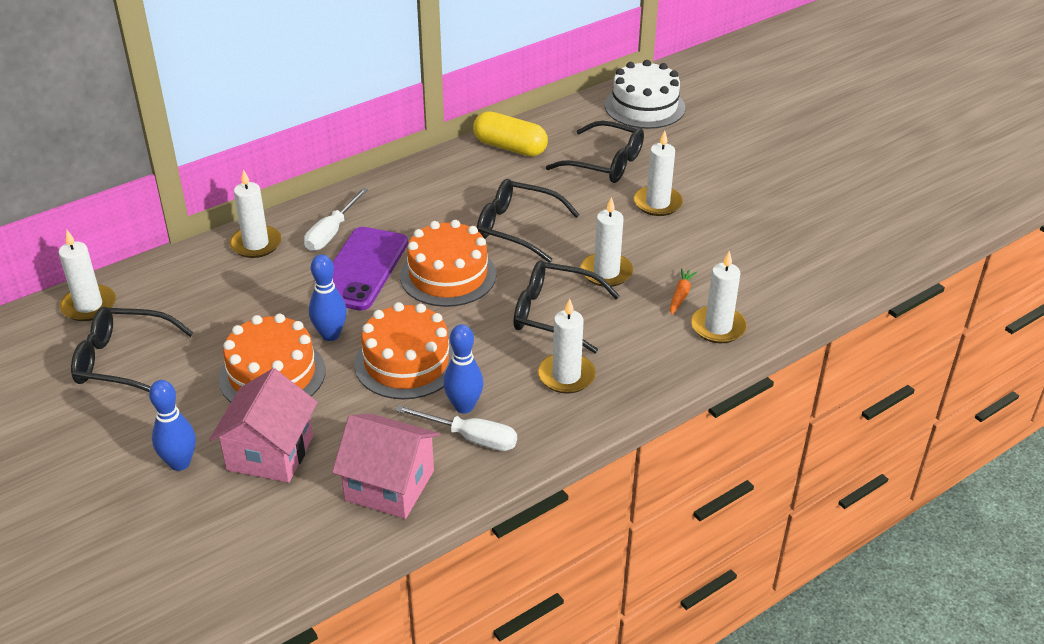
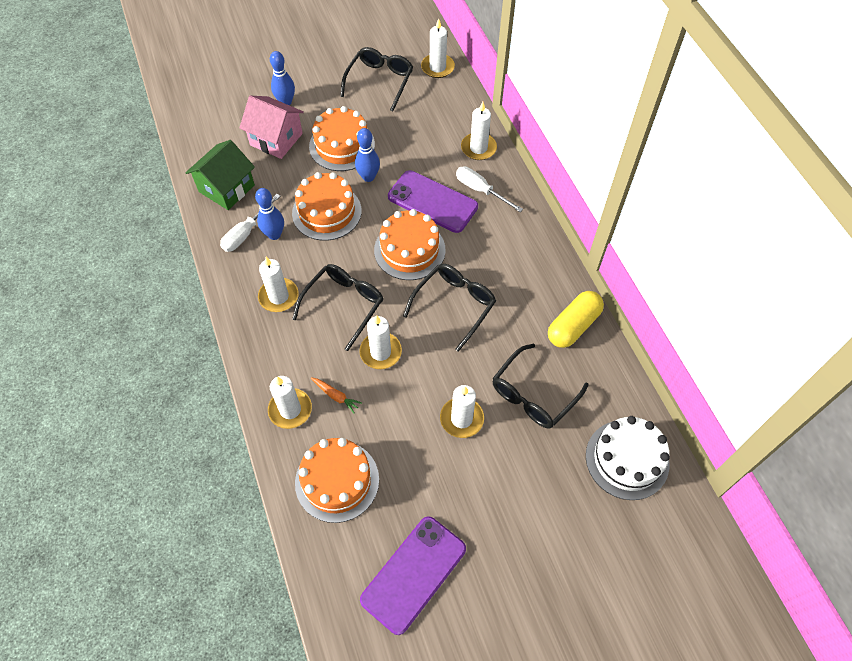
camera: 105 degrees right, 20 degrees up
pink house [332,414,440,519] -> green house [186,140,255,210]
none -> orange cake [295,438,379,523]
none -> purple phone [360,516,466,635]

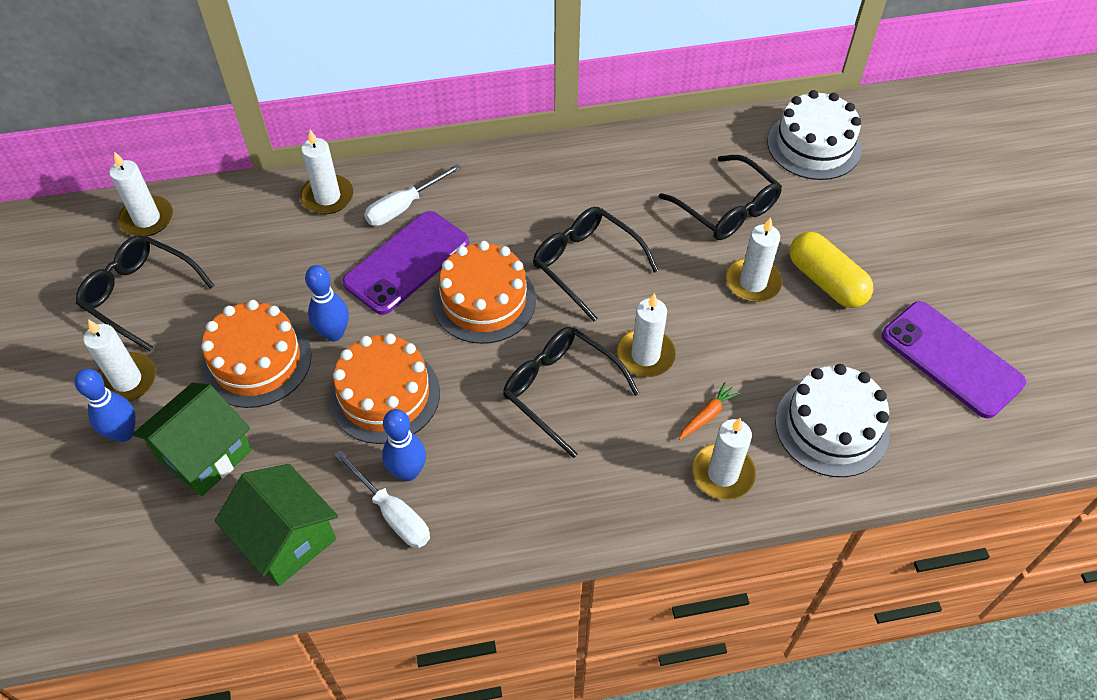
camera: 80 degrees left, 5 degrees down
pink house [240,96,304,159] -> green house [133,382,252,496]
white candle [258,257,299,312] -> white candle moved to [83,319,156,402]
orange cake [295,438,379,523] -> white cake [775,364,890,477]
yellow capsule [548,291,604,348] -> yellow capsule moved to [790,232,873,308]

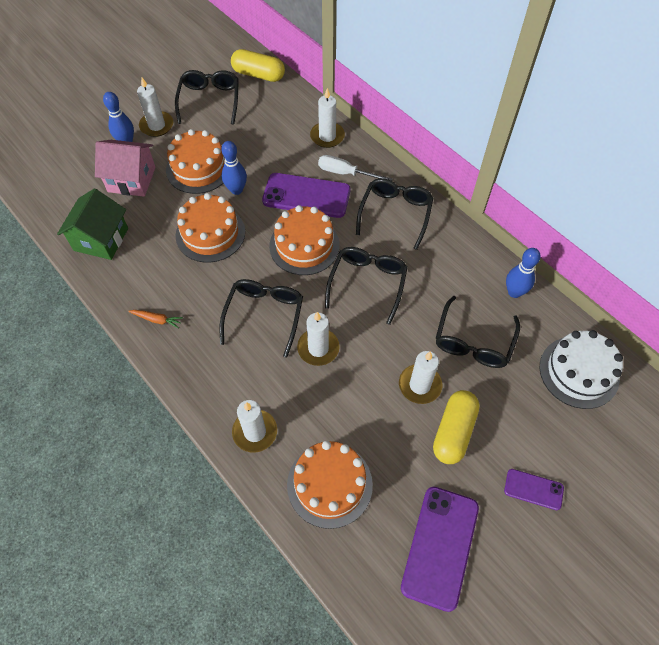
camera: 60 degrees right, 5 degrees up
white candle [109,152,173,237] -> yellow capsule [231,49,285,82]
green house [133,382,252,496] -> pink house [95,140,156,197]
white screwdriver [334,450,430,548] -> none
blue bowling pin [382,409,426,481] -> blue bowling pin moved to [506,248,541,298]
orange carrot [679,382,740,440] -> orange carrot moved to [128,310,183,329]
white cake [775,364,890,477] -> orange cake [287,441,373,529]
none -> black glasses [356,178,434,250]
none -> purple phone [504,469,564,510]

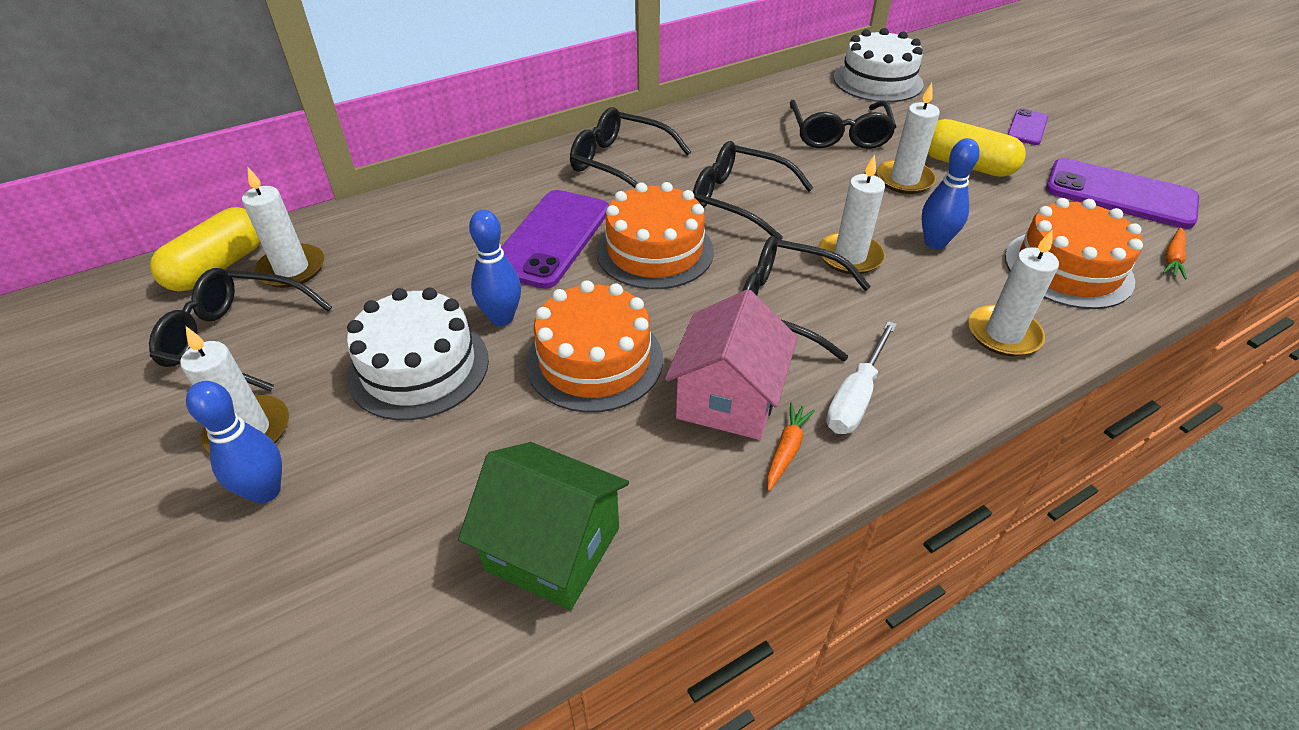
camera: 80 degrees left, 15 degrees down
pink house [95,140,156,197] -> pink house moved to [665,289,798,440]
orange cake [166,129,225,194] -> white cake [347,288,489,420]
white candle [310,88,345,148] -> white candle moved to [242,167,324,288]
white screwdriver [318,155,393,181] -> white screwdriver moved to [826,321,897,434]
black glasses [436,296,520,368] -> black glasses turned 60 degrees clockwise [790,100,896,149]
blue bowling pin [506,248,541,298] -> blue bowling pin moved to [921,138,980,249]
none -> orange carrot [1163,227,1187,279]

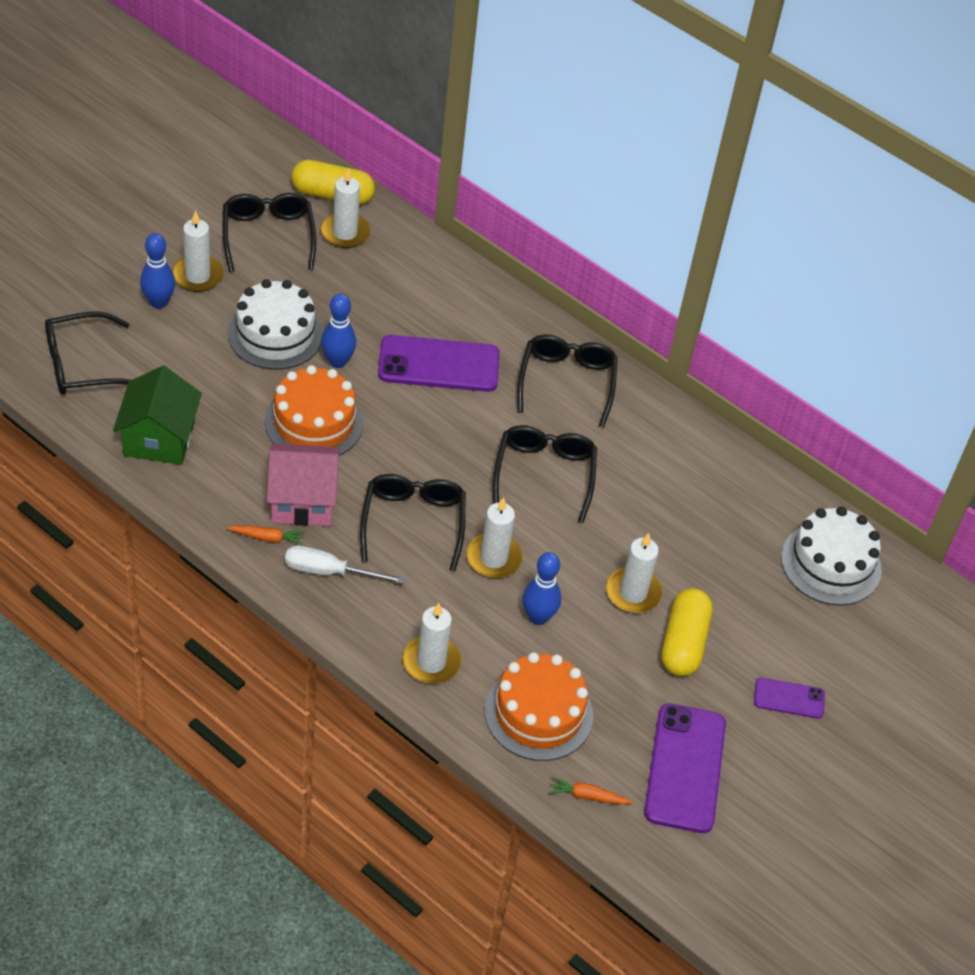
camera: 65 degrees right, 5 degrees up
orange cake [596,182,714,289] -> none
black glasses [790,100,896,149] -> black glasses moved to [45,311,131,395]

